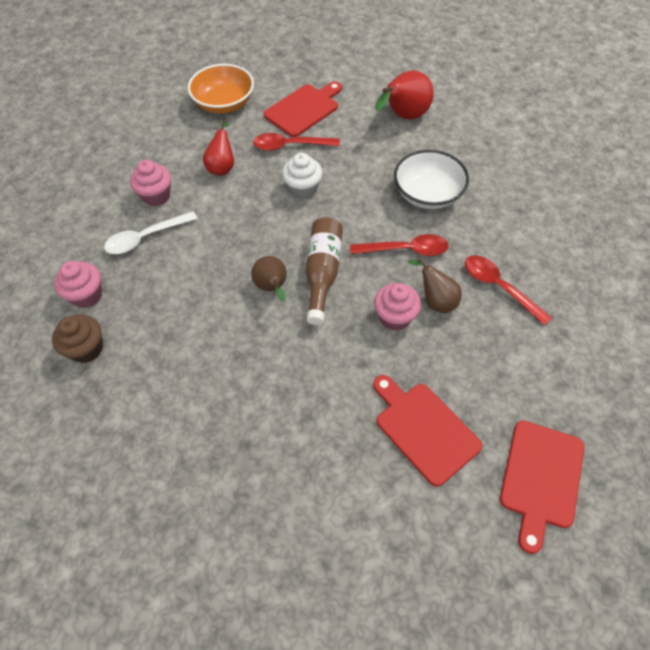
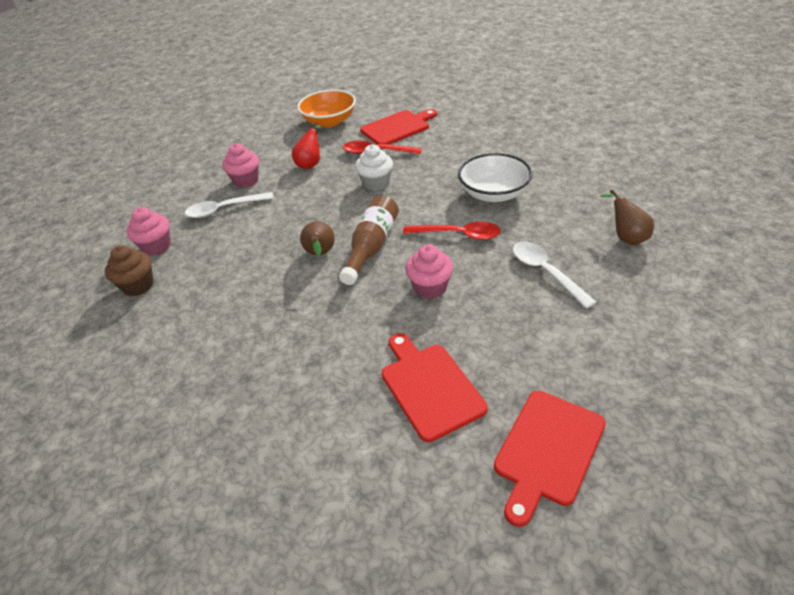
camera: 15 degrees right, 15 degrees down
red pear [375,70,434,119] -> none
brown pear [408,258,462,313] -> brown pear moved to [600,189,654,245]
red spoon [465,255,552,325] -> white spoon [513,242,596,308]

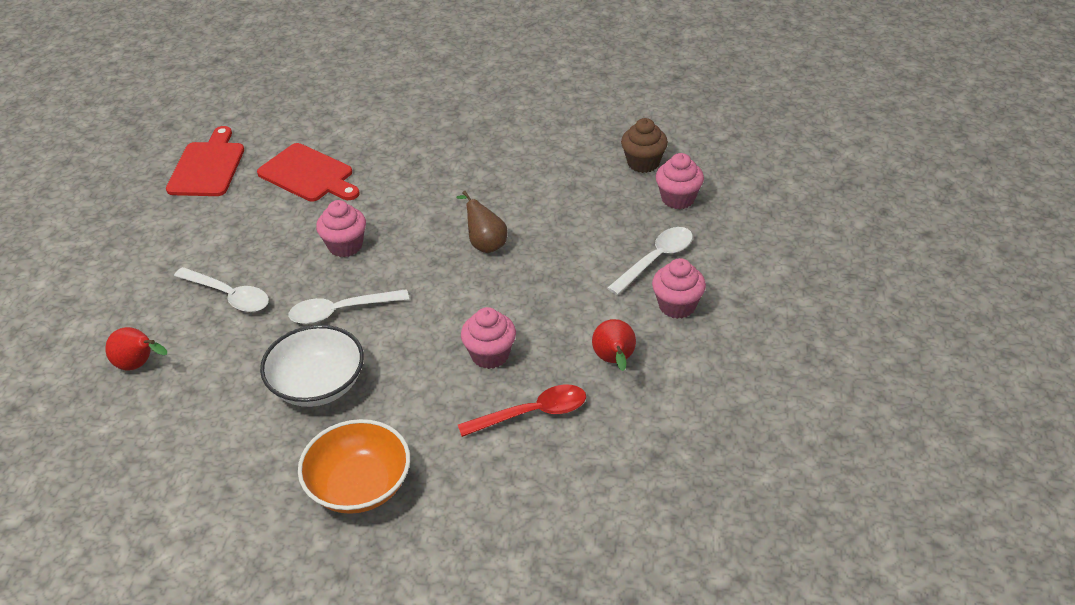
camera: 150 degrees right, 0 degrees up
orange bowl [297,89,356,127] -> orange bowl moved to [298,419,410,514]
brown bottle [339,195,399,285] -> none
white cupcake [355,144,393,191] -> pink cupcake [461,307,516,369]
red cutting board [360,109,437,145] -> none
red spoon [403,222,501,240] -> white spoon [288,289,409,324]
brown pear [600,189,654,245] -> red pear [105,327,167,371]

